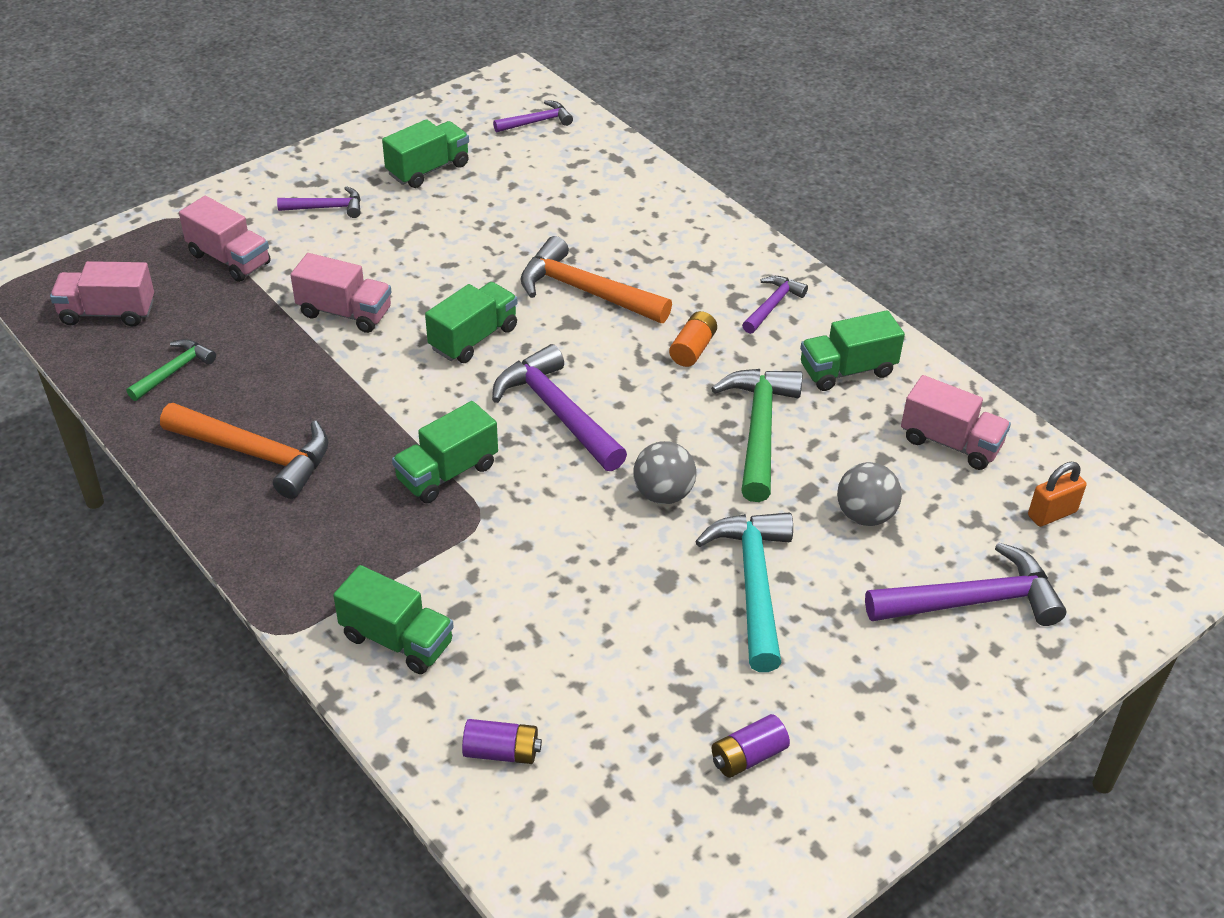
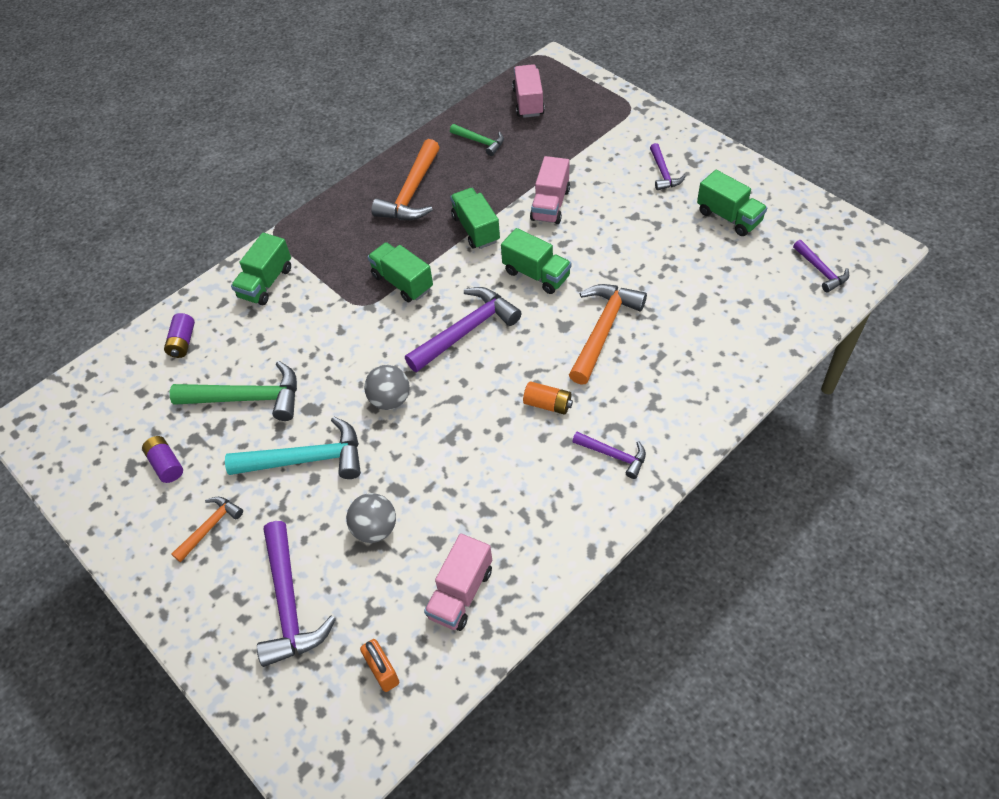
camera: 90 degrees right, 10 degrees up
pink truck [179,196,271,282] -> none
green hammer [711,369,803,502] -> green hammer moved to [170,361,297,421]
green truck [800,310,905,391] -> green truck moved to [450,188,500,249]
none -> orange hammer [171,497,243,562]

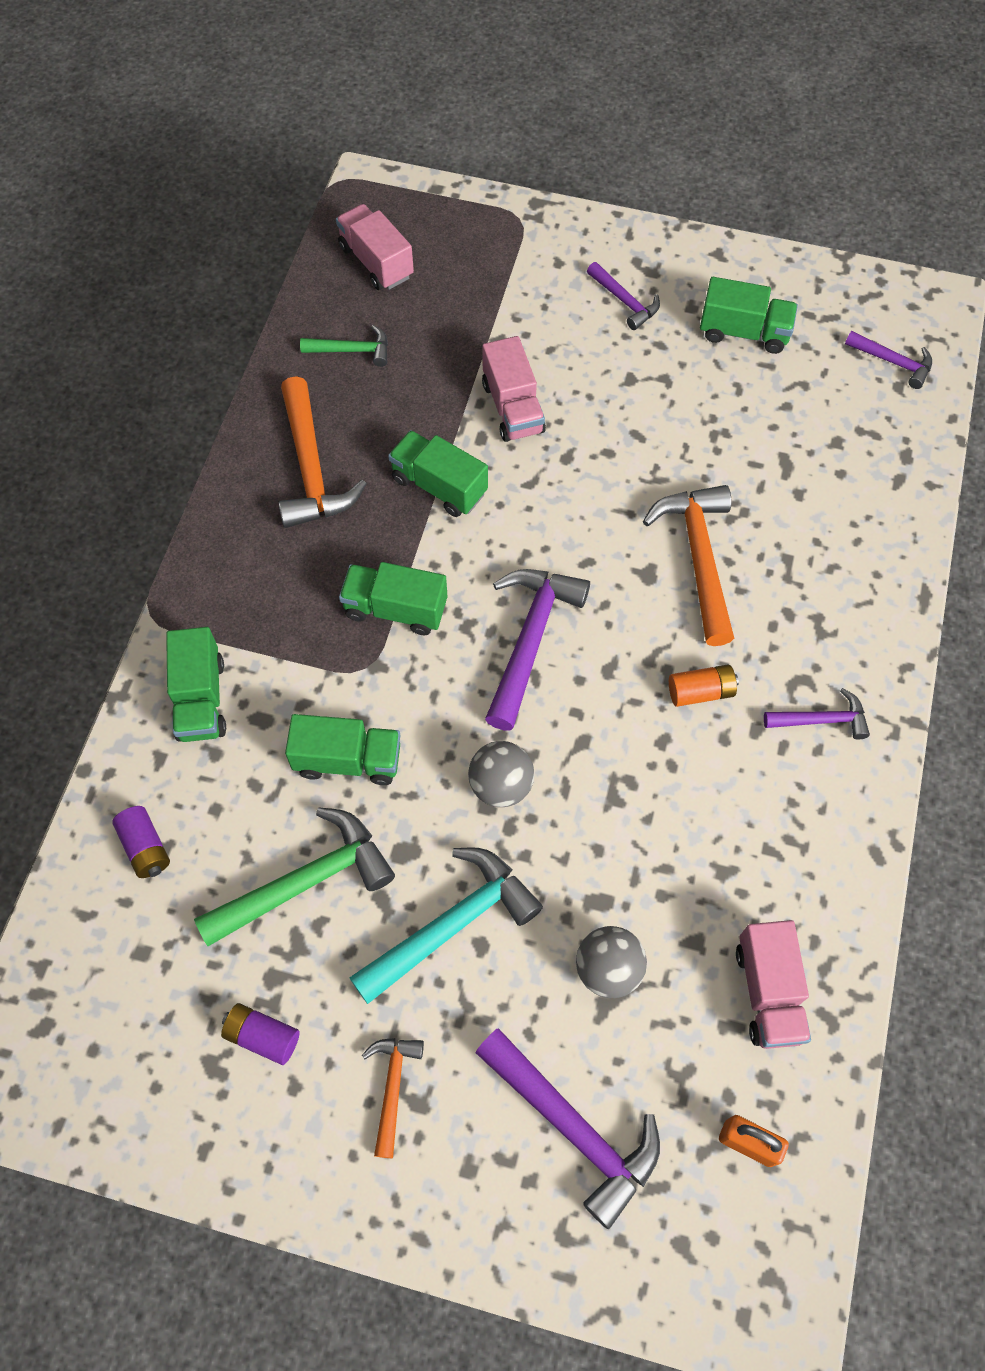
camera: 35 degrees left, 10 degrees up
green truck [501,228,571,294] -> green truck moved to [285,714,400,785]

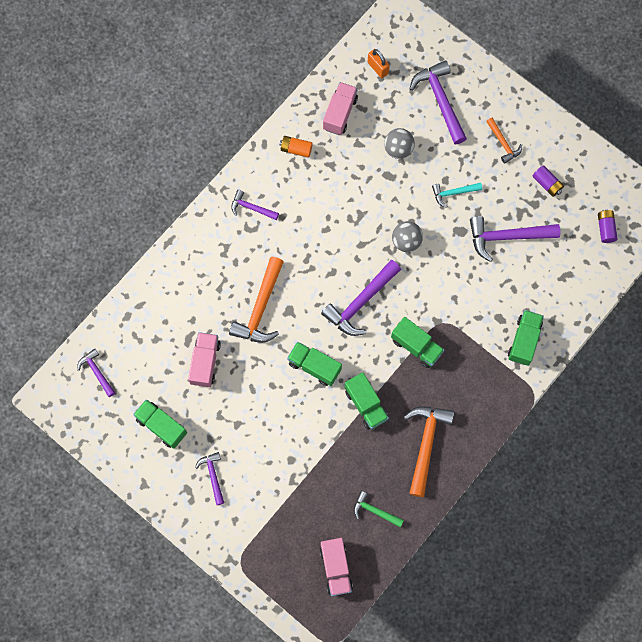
camera: 155 degrees left, 10 degrees up
purple battery [112,806,170,878] -> purple battery moved to [598,209,618,243]
green hammer [194,807,395,946] -> purple hammer [470,216,560,262]
green truck [285,714,400,785] -> green truck moved to [287,342,342,386]
turquoise hammer [349,847,543,1004] -> turquoise hammer [432,183,482,208], size x0.56
orange hammer [362,1038,424,1158] -> orange hammer turned 60 degrees counterclockwise [486,118,522,164]
pink truck [482,336,546,442] -> pink truck moved to [188,332,221,387]
orange battery [669,665,739,707] -> orange battery moved to [280,136,313,158]

